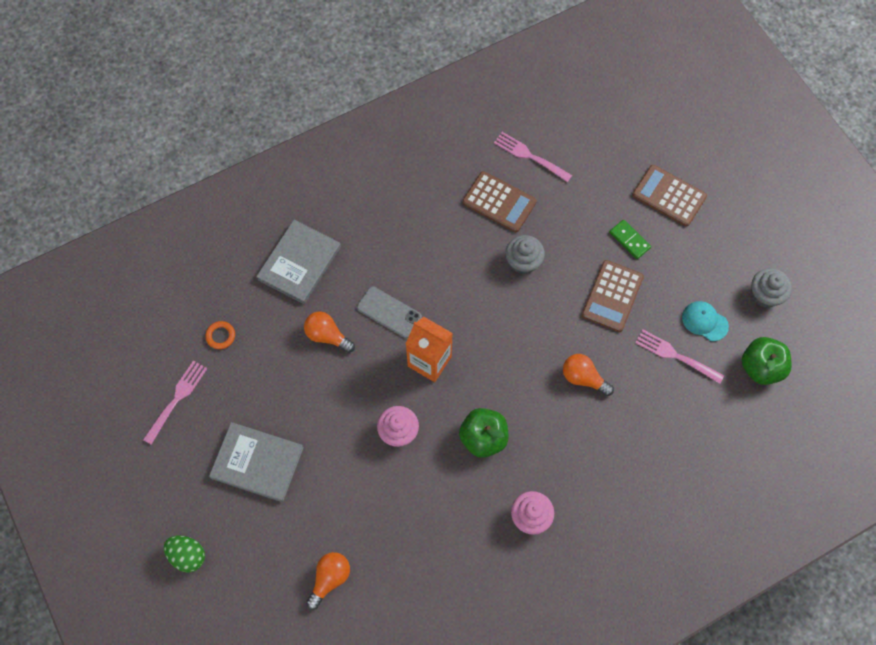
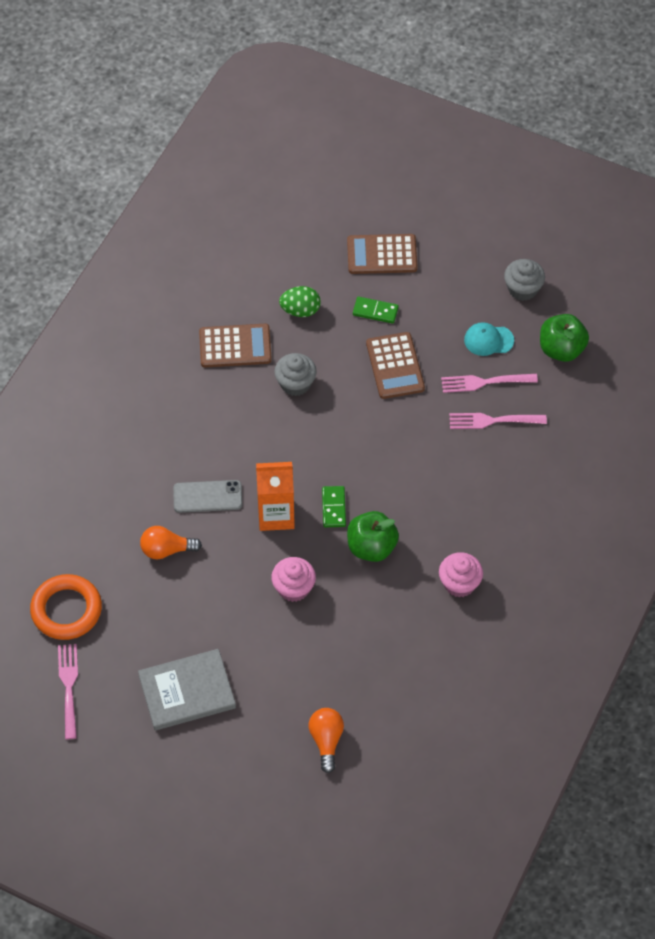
camera: 35 degrees left, 10 degrees down
green egg [164,535,205,573] -> green egg moved to [279,286,321,317]
orange ring [205,321,235,349] -> orange ring [30,574,102,640], size x2.16
grey book [256,220,341,304] -> none
pink fork [494,132,572,182] -> pink fork moved to [449,413,547,429]
orange light bulb [563,354,614,396] -> none
none -> green domino [322,486,346,527]

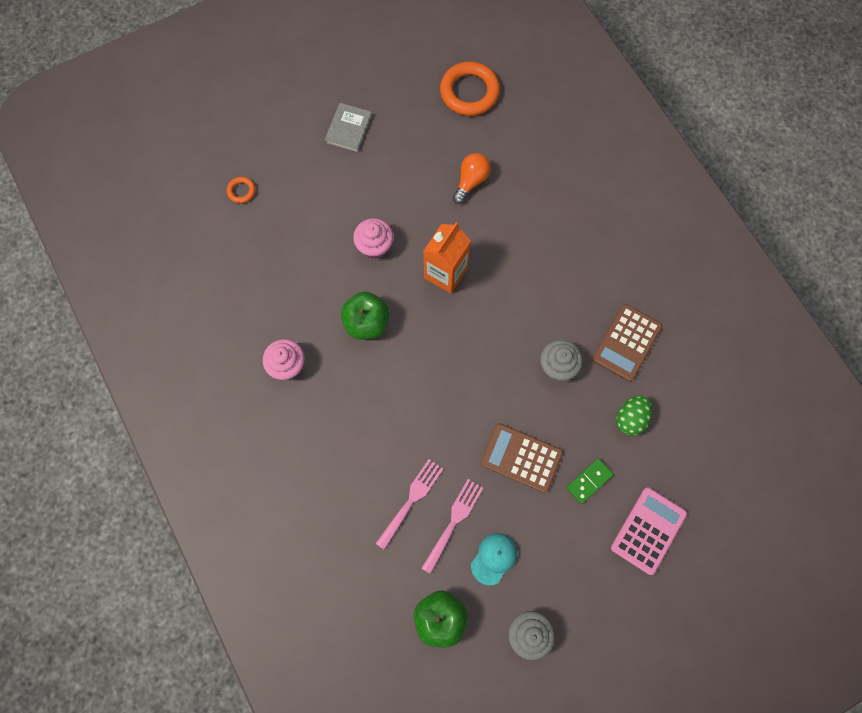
camera: 125 degrees right, 15 degrees up
pink fork [58,644,78,739] -> none
grey book [138,649,236,731] -> grey book [325,103,372,152], size x0.64
grey phone [173,480,242,513] -> none
orange light bulb [309,708,344,773] -> orange ring [227,177,255,203]
green domino [322,486,346,527] -> none
brown calculator [347,234,418,274] -> pink calculator [611,487,687,575]

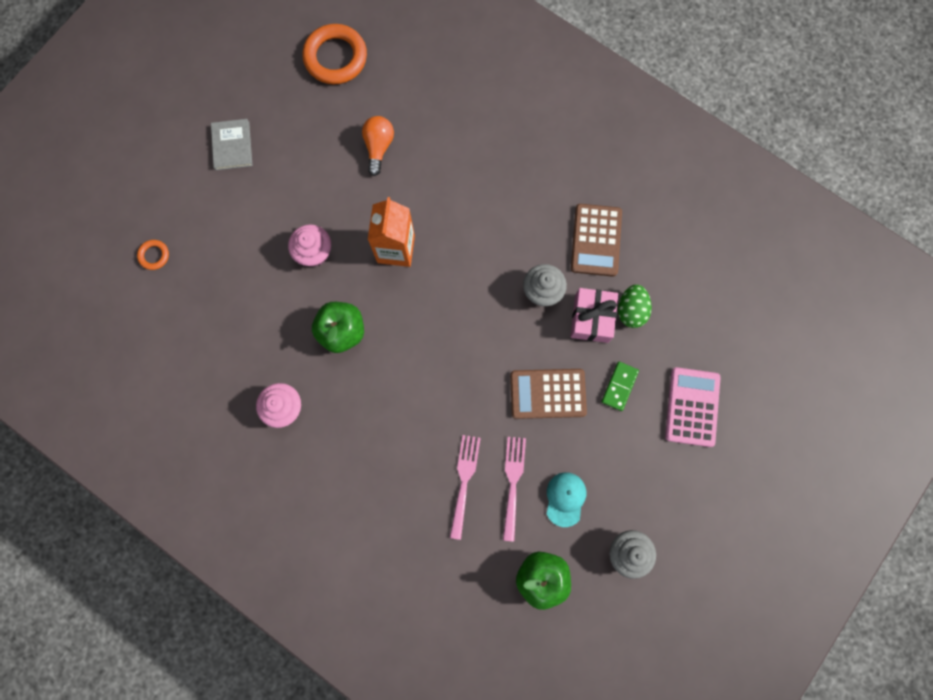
camera: 25 degrees left, 5 degrees up
none -> pink gift [571,288,618,343]

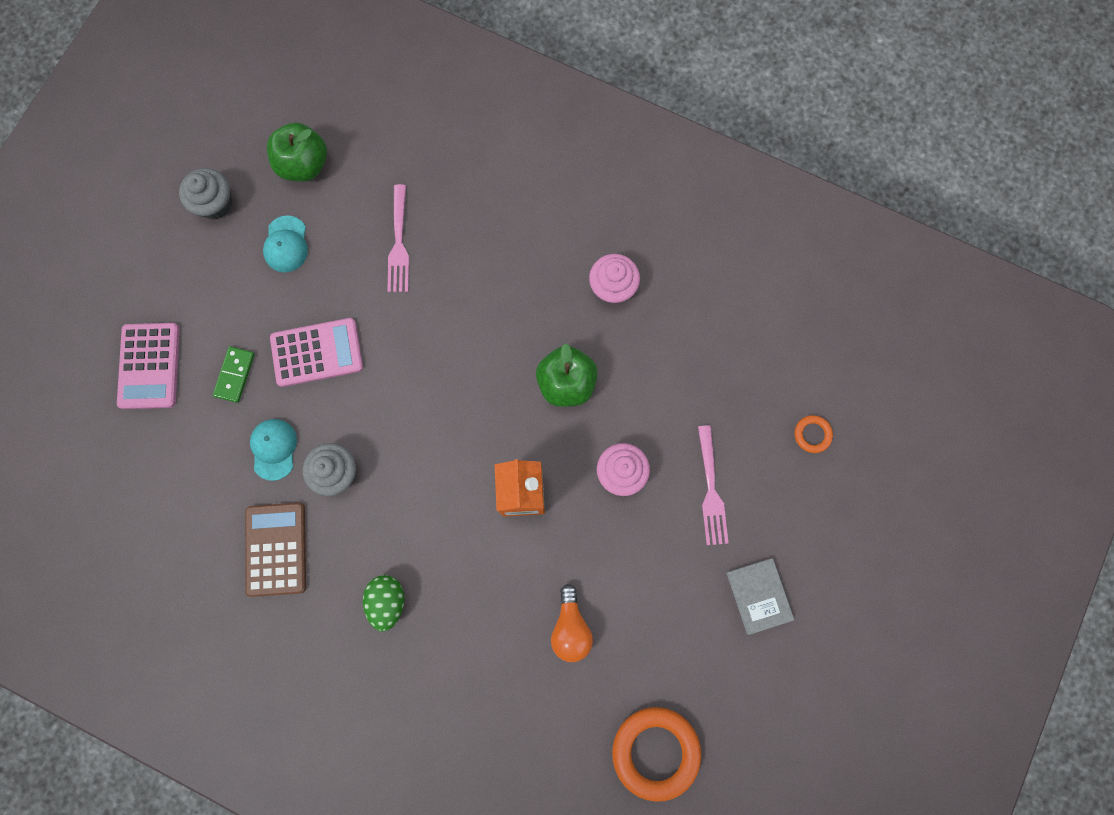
camera: 170 degrees right, 0 degrees up
pink fork [503,437,526,541] -> pink fork moved to [698,425,729,545]
brown calculator [510,369,587,419] -> pink calculator [270,318,363,387]
pink gift [571,288,618,343] -> turquoise cap [250,419,297,481]
green egg [618,285,652,328] -> green egg moved to [363,575,404,632]

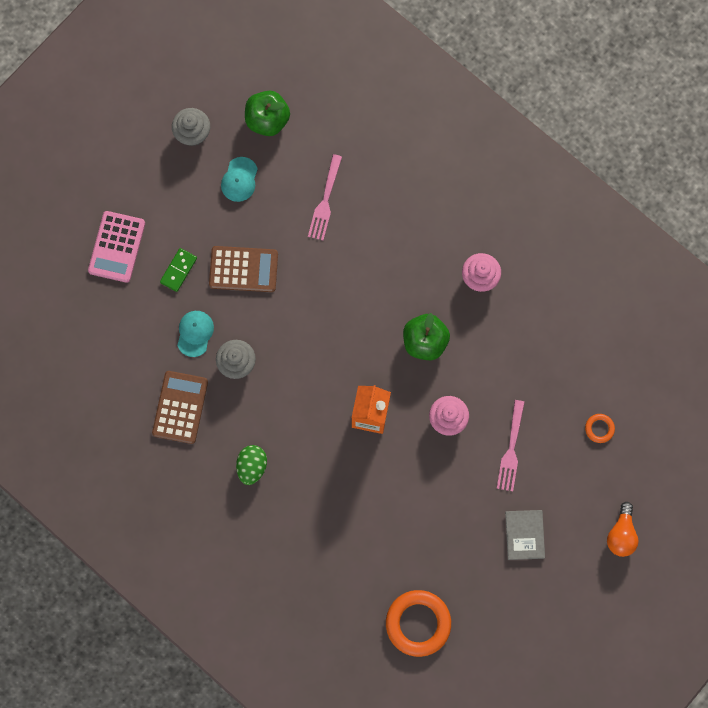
camera: 15 degrees right, 0 degrees up
pink calculator [270,318,363,387] -> brown calculator [209,246,278,292]
orange light bulb [551,584,593,662] -> orange light bulb moved to [607,502,639,557]

